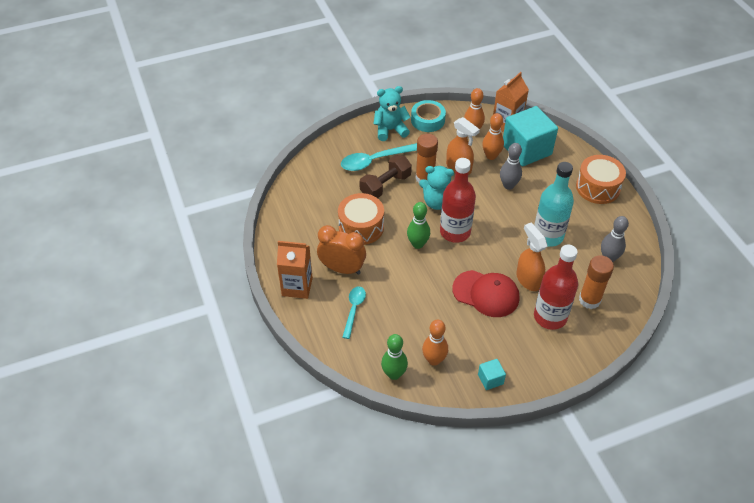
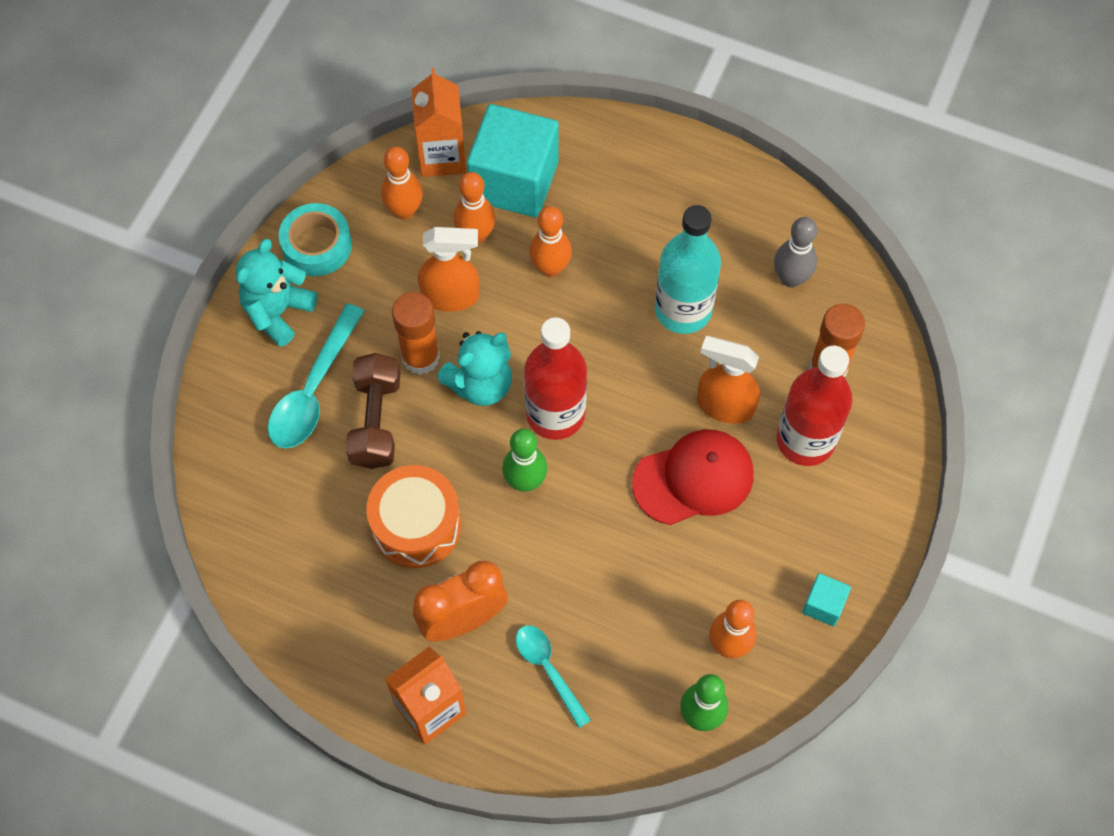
camera: 45 degrees left, 15 degrees up
grey bowling pin [500,143,522,190] -> orange bowling pin [529,206,572,277]
orange drum [576,155,626,204] -> none

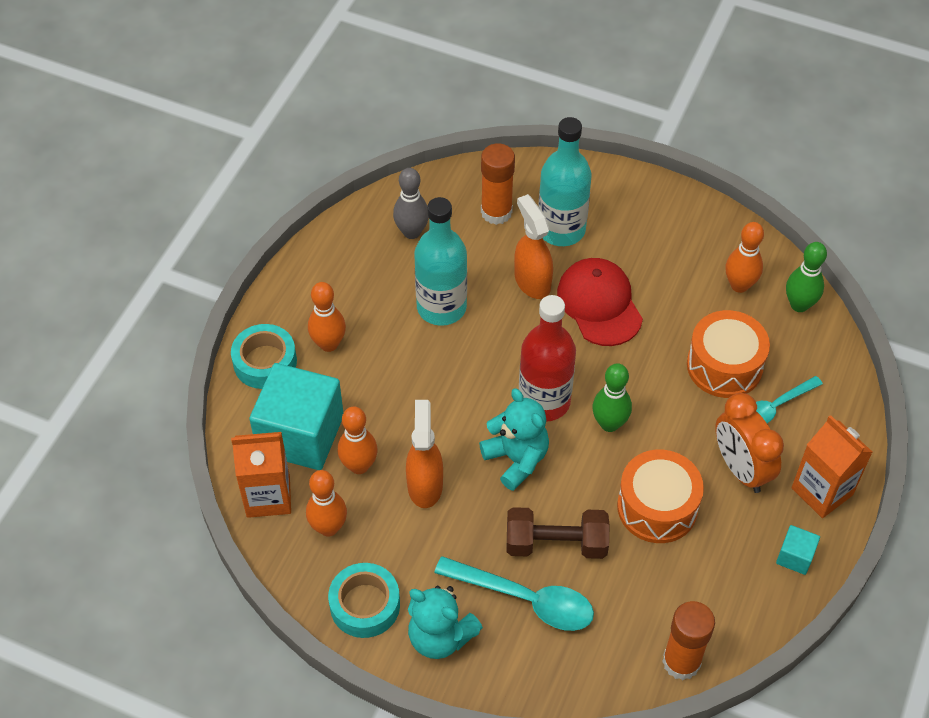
camera: 90 degrees left, 10 degrees down
orange glue stick [392,292,440,375] -> orange glue stick moved to [662,601,715,680]
orange bowling pin [529,206,572,277] -> orange bowling pin moved to [308,282,346,352]
orange spray bottle [697,336,760,424] -> orange spray bottle turned 135 degrees clockwise [514,194,553,299]
red bottle [777,346,852,466] -> turquoise bottle [538,117,591,246]
turquoise cube [802,573,851,626] -> turquoise cube moved to [776,525,820,575]
none -> turquoise tape [231,324,297,389]
none -> orange drum [687,310,770,398]

